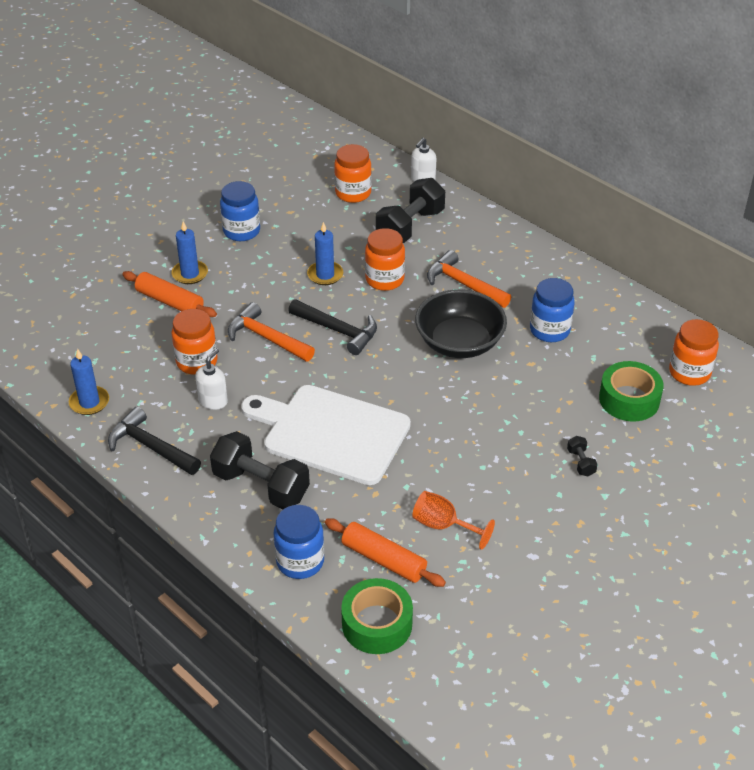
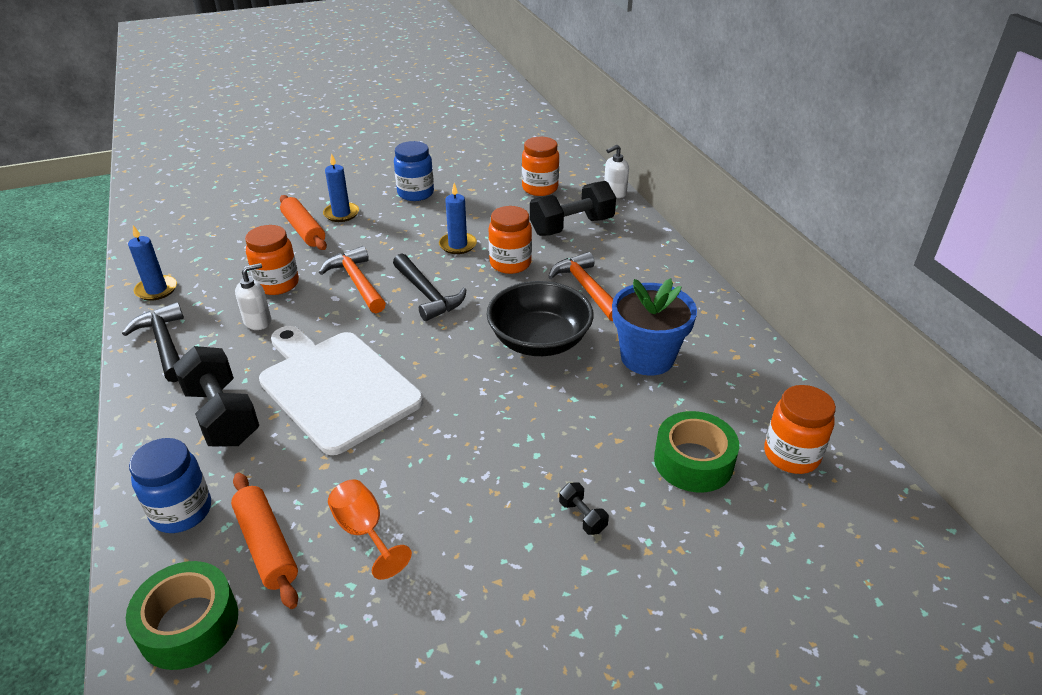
camera: 25 degrees right, 5 degrees down
blue jar [530,278,575,342] -> blue flower pot [612,278,697,376]
black dumbbell [567,436,598,476] -> black dumbbell turned 45 degrees counterclockwise [559,482,609,535]

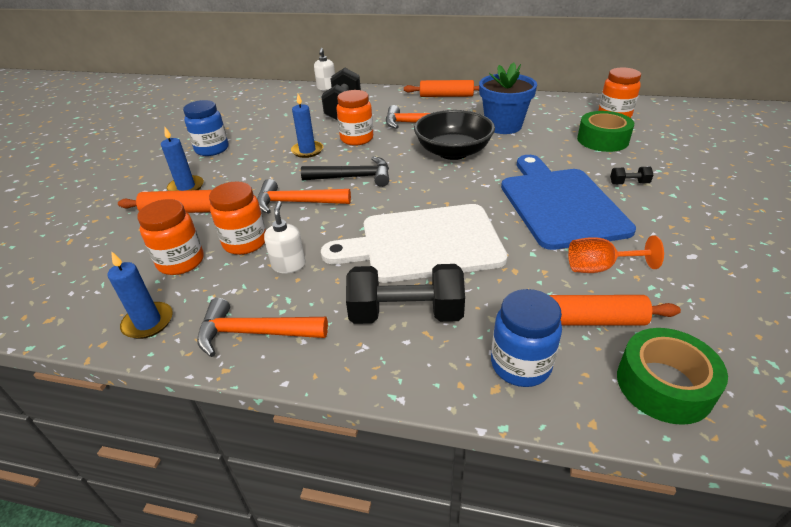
camera: 55 degrees left, 0 degrees up
black hammer [122,302,184,382] -> orange hammer [197,298,328,357]
orange jar [522,137,559,196] -> orange jar moved to [137,199,204,275]
none -> orange rolling pin [404,80,479,97]
none -> blue cutting board [501,155,636,250]

